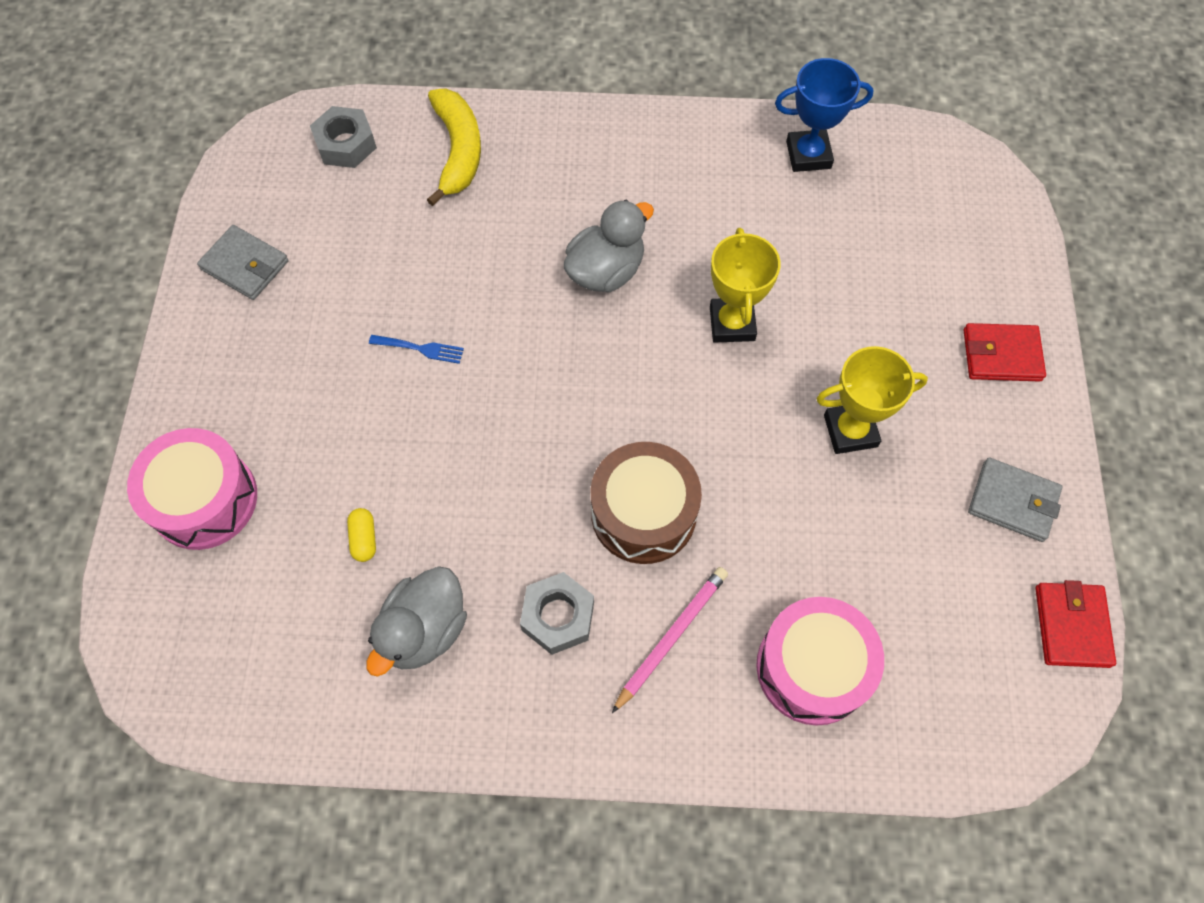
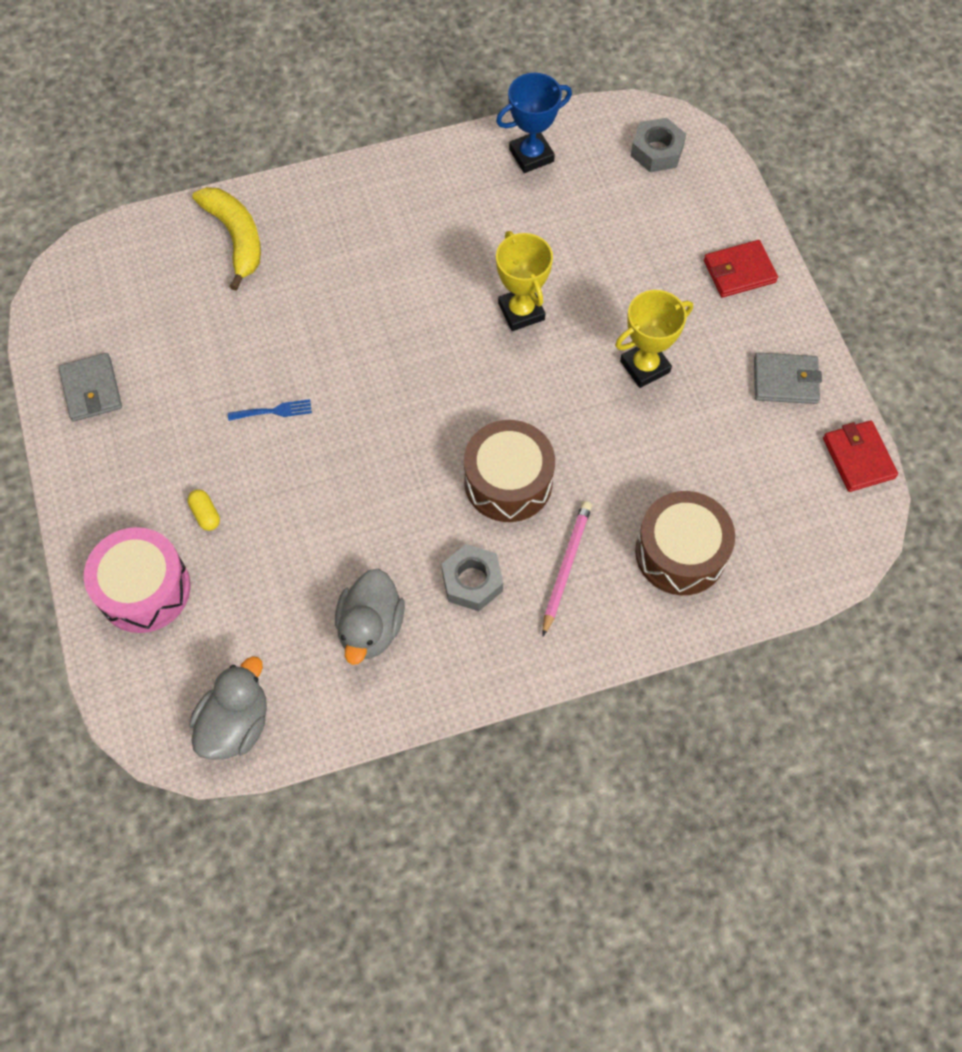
camera: 20 degrees left, 0 degrees up
grey wallet [197,225,289,300] -> grey wallet turned 60 degrees clockwise [59,353,122,422]
grey nut [310,106,377,168] -> grey nut moved to [631,118,686,172]
yellow capsule [347,508,376,562] -> yellow capsule moved to [188,489,220,531]
grey duck [564,200,654,292] -> grey duck moved to [189,656,267,760]
pink drum [756,597,884,726] -> brown drum [635,491,735,595]

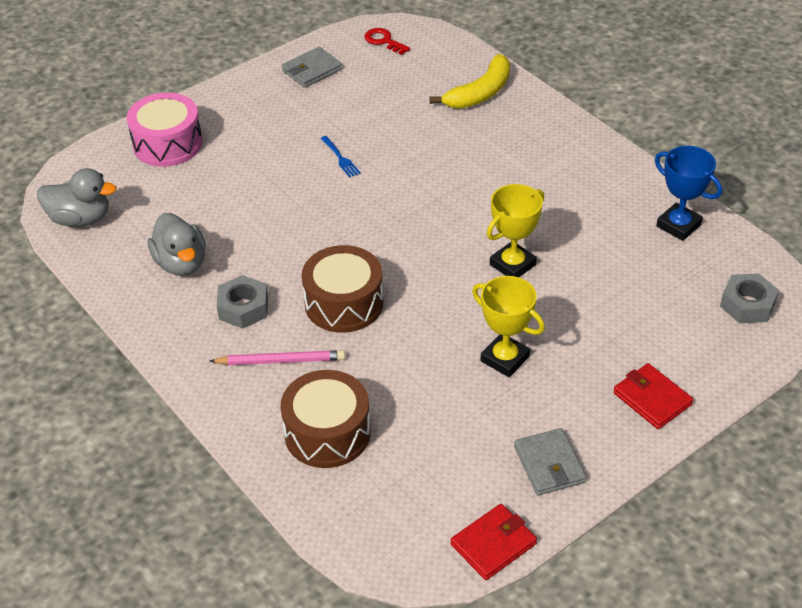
camera: 70 degrees right, 20 degrees down
yellow capsule [188,489,220,531] -> none
grey duck [335,569,405,665] -> grey duck turned 105 degrees counterclockwise [148,213,206,276]
none -> red key [364,28,410,55]

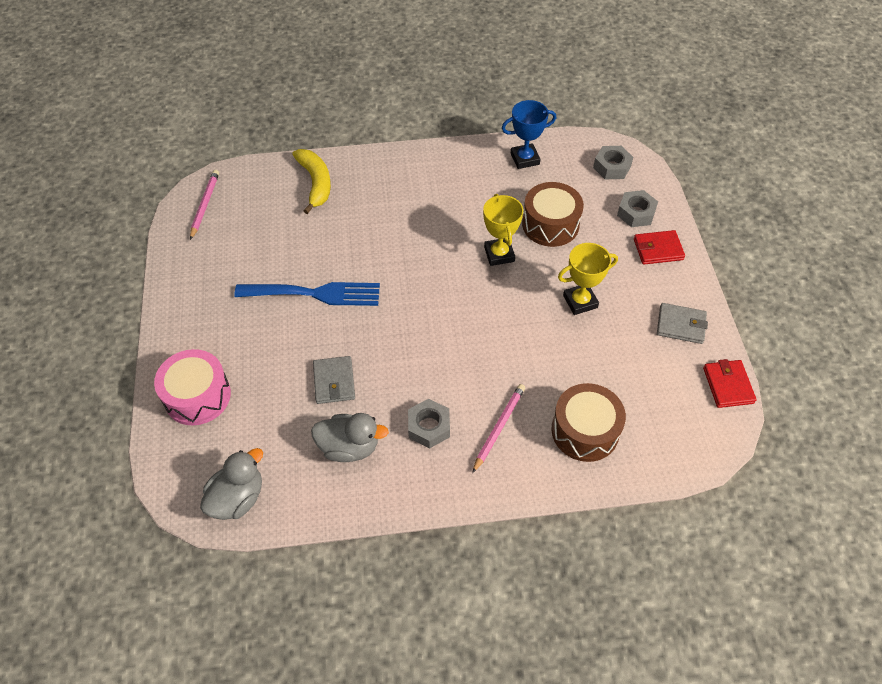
camera: 60 degrees left, 10 degrees up
grey wallet [282,47,342,88] -> grey wallet moved to [313,356,355,404]
brown drum [302,245,383,333] -> brown drum moved to [522,182,584,247]
blue fork [320,136,361,178] -> blue fork [234,282,380,306], size x2.47
red key [364,28,410,55] -> pink pencil [190,170,219,240]
none -> grey nut [617,190,658,227]

